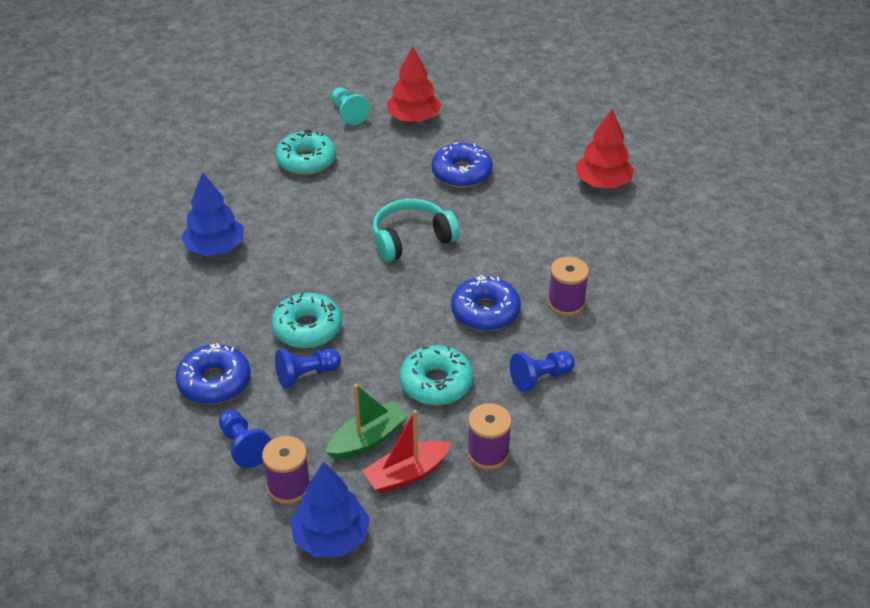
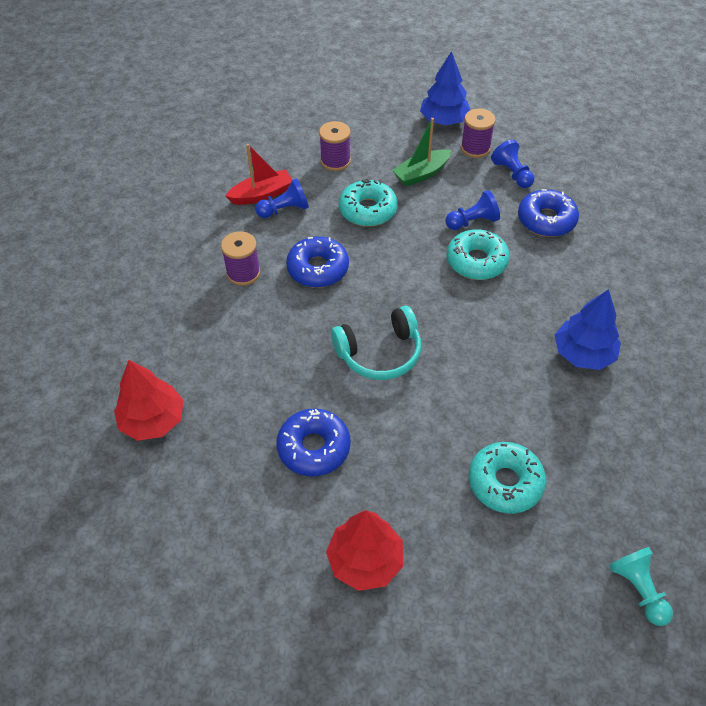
camera: 175 degrees left, 10 degrees up
turquoise pawn [331,87,370,125] -> turquoise pawn moved to [609,547,673,626]
red boat [362,410,451,494] -> red boat moved to [226,144,292,205]

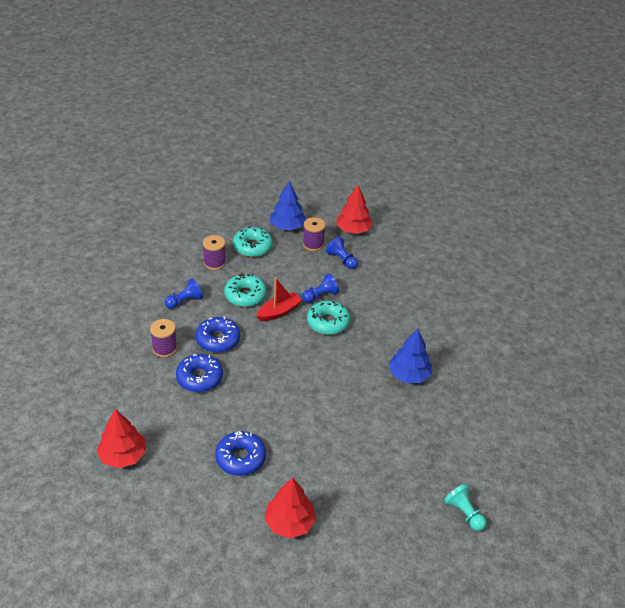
camera: 15 degrees left, 10 degrees down
red boat [226,144,292,205] -> red boat moved to [257,277,302,321]
turquoise headphones [331,306,421,380] -> none
green boat [392,118,452,187] -> none
turquoise donut [469,442,546,514] -> turquoise donut moved to [233,227,273,257]
blue donut [518,189,579,237] -> blue donut moved to [176,354,223,392]
none -> red tree [337,185,373,234]

